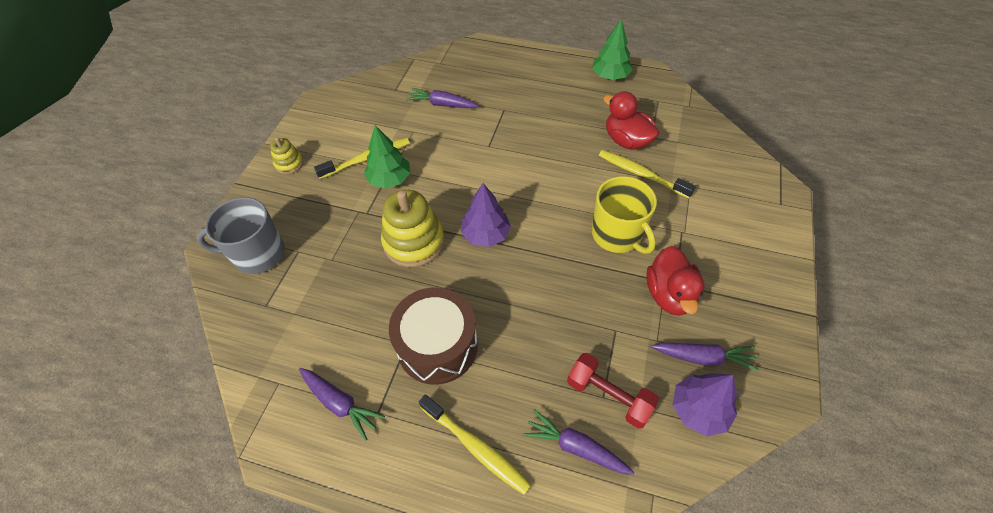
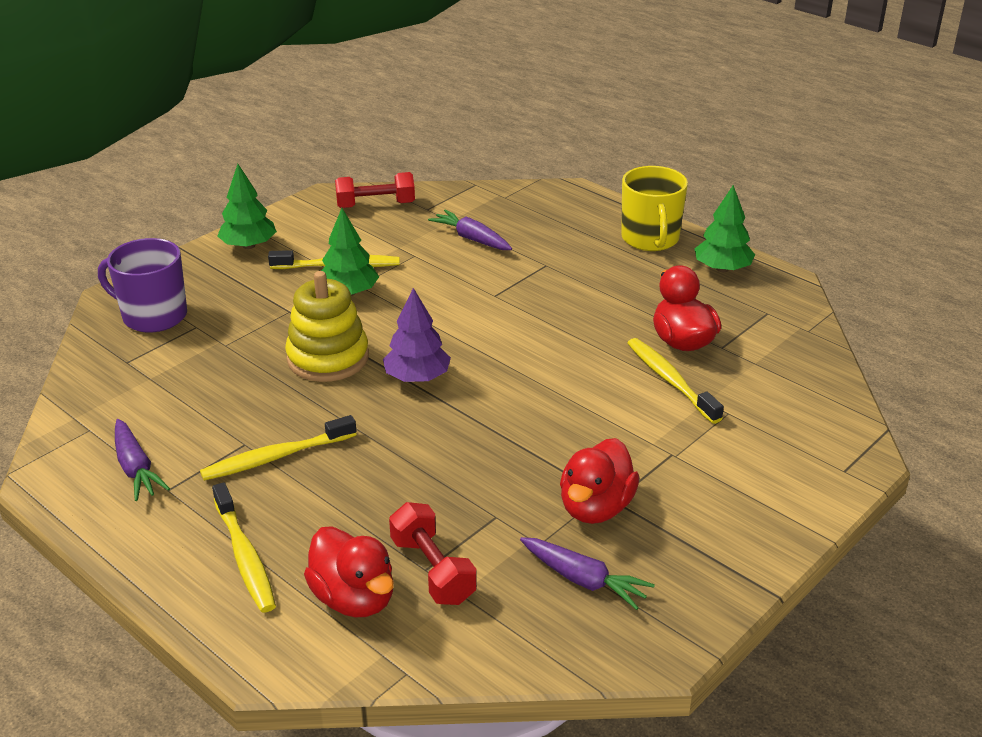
camera: 25 degrees right, 20 degrees down
grey mug [196,197,285,274] -> purple mug [98,238,187,333]
yellow stacking toy [270,137,303,174] -> green tree [217,164,277,249]
brown drum [389,287,478,385] -> yellow toothbrush [200,415,357,481]
purple carrot [523,409,634,475] -> red duck [304,526,394,617]
yellow mug [592,176,657,254] -> yellow mug moved to [621,166,688,251]
purple tree [673,373,737,437] -> none
none -> red dumbbell [335,172,415,208]

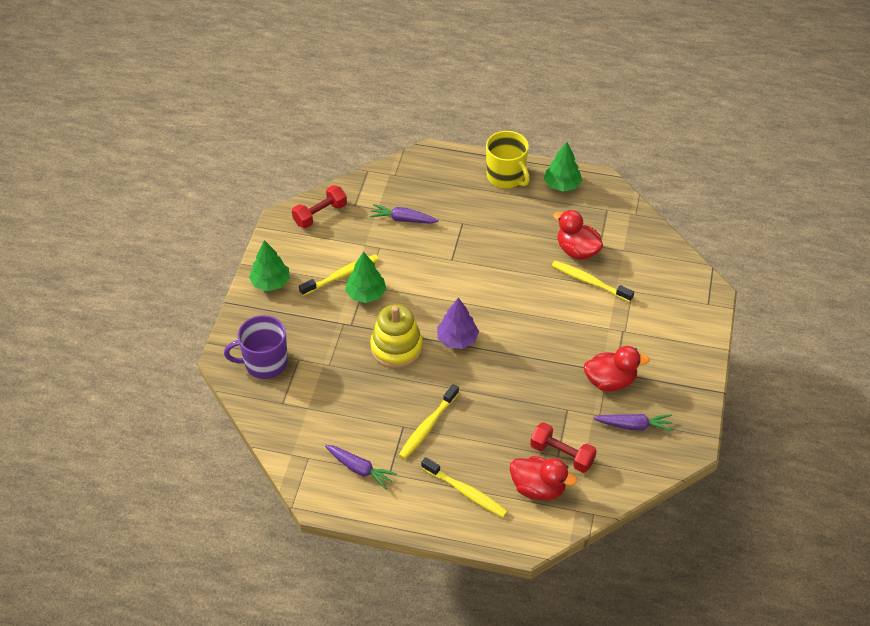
camera: 30 degrees left, 15 degrees up
red duck [560,438,639,524] -> red duck turned 90 degrees counterclockwise [584,346,650,392]

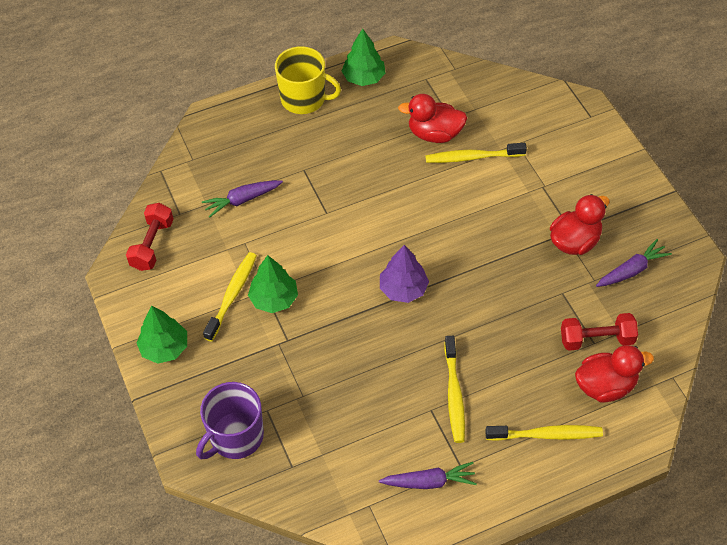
camera: 35 degrees left, 5 degrees up
yellow stacking toy [370,304,423,369] -> none

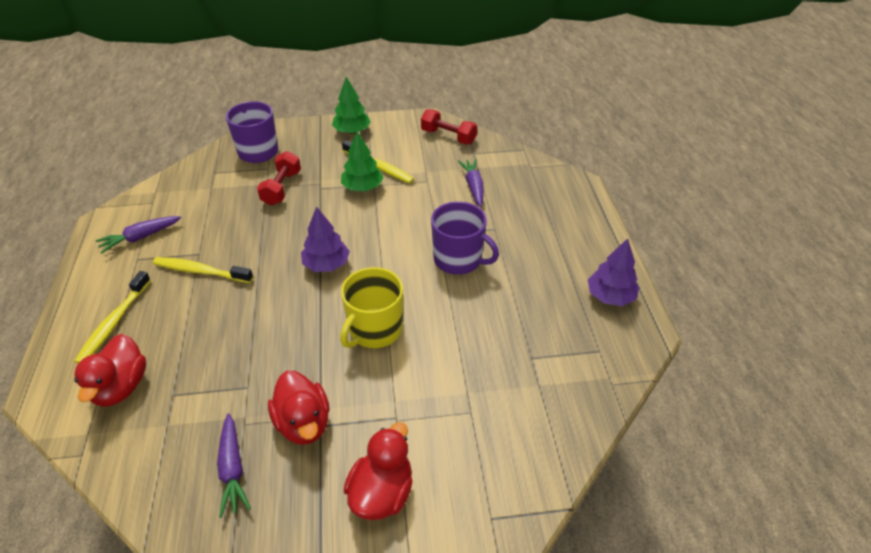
camera: 105 degrees right, 10 degrees down
yellow mug [275,46,341,114] -> yellow mug moved to [340,267,403,348]
green tree [342,29,385,86] -> purple tree [588,239,639,306]
purple carrot [379,462,477,489] -> purple carrot turned 45 degrees clockwise [96,216,181,253]
red duck [398,94,467,143] -> red duck moved to [344,422,413,520]
yellow toothbrush [425,143,527,163] -> none
red dumbbell [561,313,638,351] -> red dumbbell moved to [257,151,301,206]
none -> purple mug [431,202,499,275]

